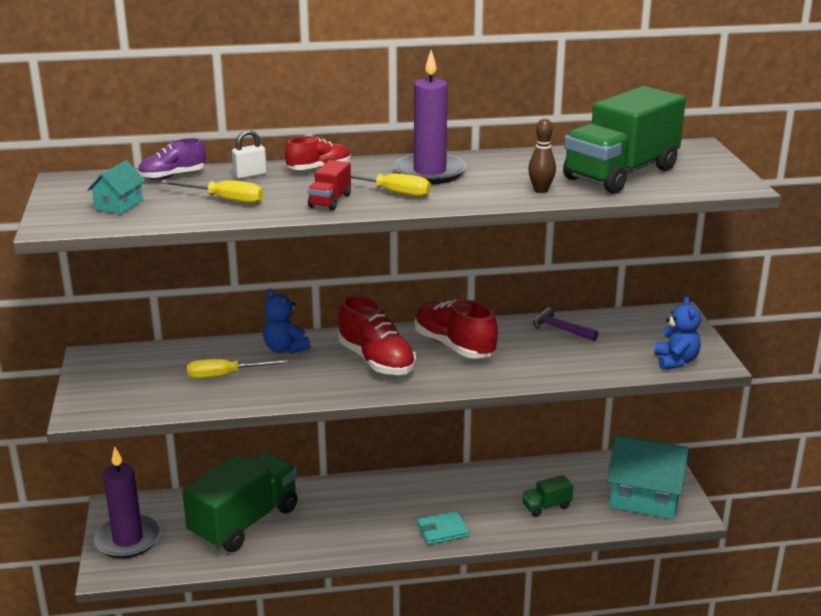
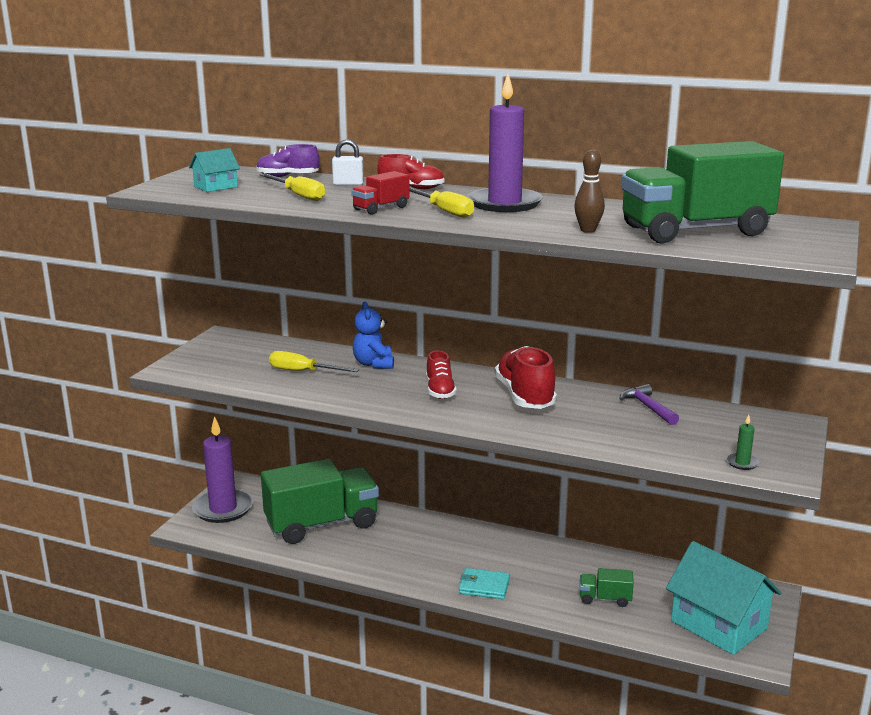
camera: 30 degrees right, 5 degrees down
red shoe [338,295,416,375] -> red shoe [426,350,457,399], size x0.60
blue teddy bear [654,297,701,370] -> green candle [726,414,760,470]

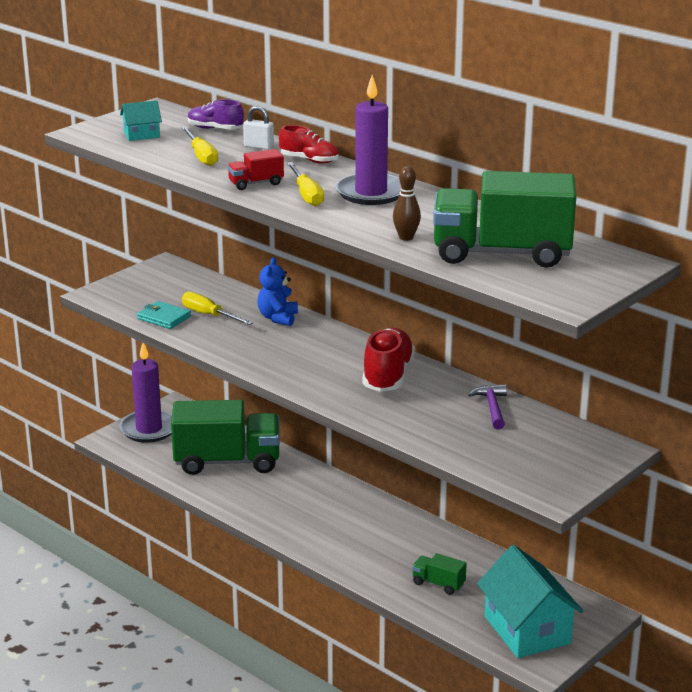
camera: 20 degrees right, 5 degrees up
red shoe [426,350,457,399] -> none
turquoise wallet [459,568,510,599] -> turquoise wallet moved to [137,301,191,329]
green candle [726,414,760,470] -> none

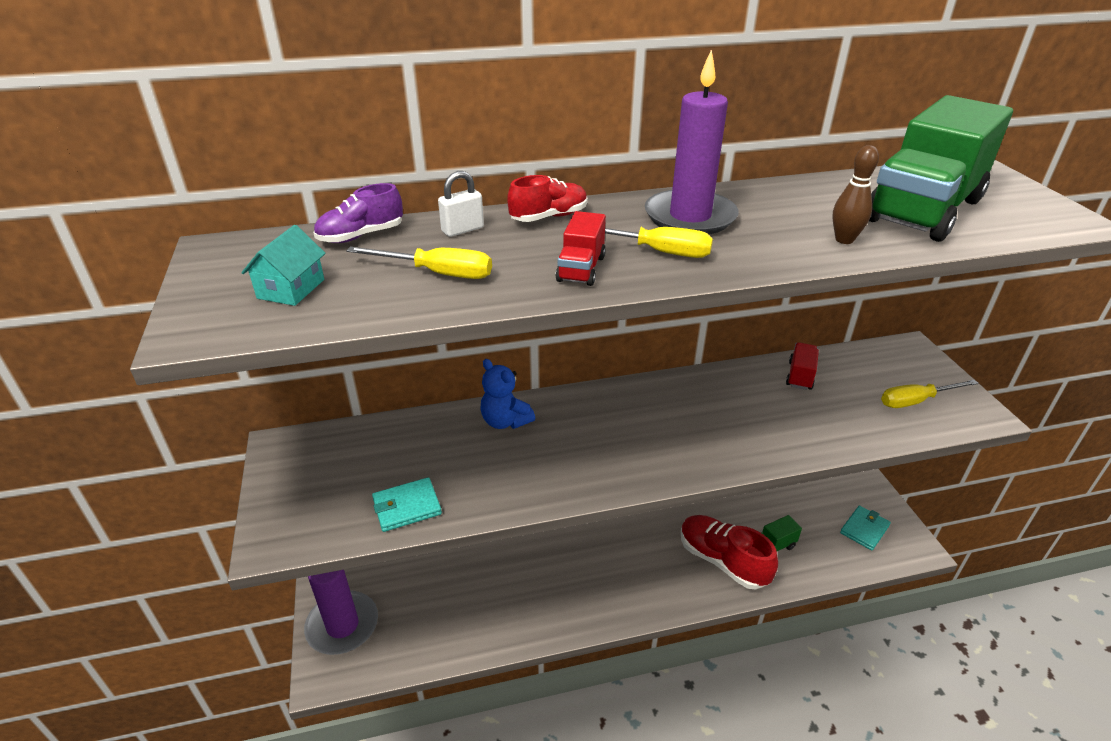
camera: 55 degrees left, 10 degrees up
green truck [171,400,280,475] -> none
yellow screwdriver [182,292,253,325] -> yellow screwdriver moved to [881,379,979,408]
red shoe [363,328,415,392] -> red shoe moved to [681,515,778,590]
purple hammer [468,384,507,430] -> red truck [786,342,819,390]
turquoise house [477,545,584,658] -> turquoise wallet [840,505,891,551]

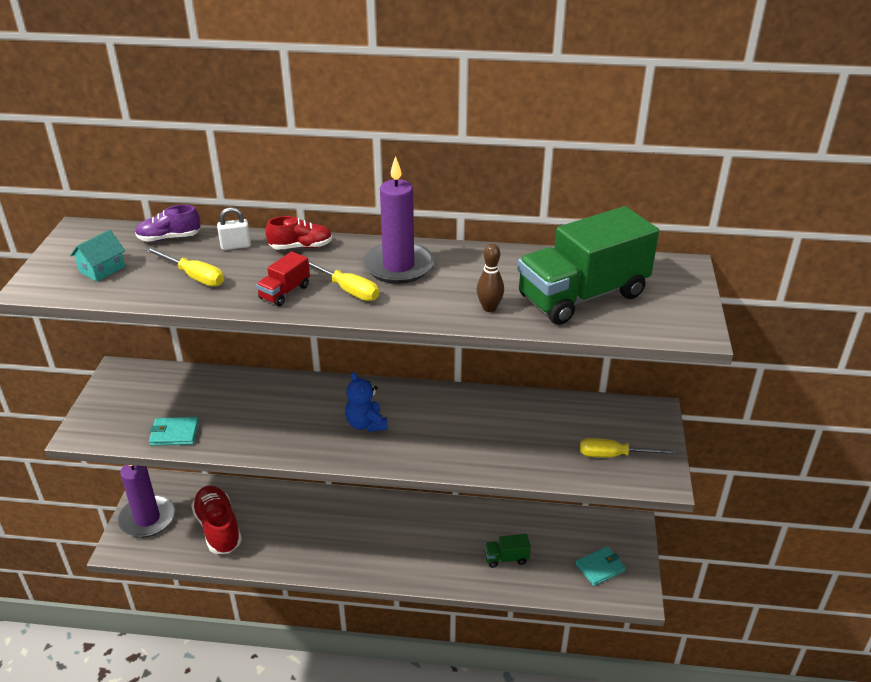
camera: 20 degrees right, 0 degrees up
blue teddy bear [480,359,535,429] -> blue teddy bear moved to [345,372,388,432]
red shoe [681,515,778,590] -> red shoe moved to [191,485,242,554]
red truck [786,342,819,390] -> none

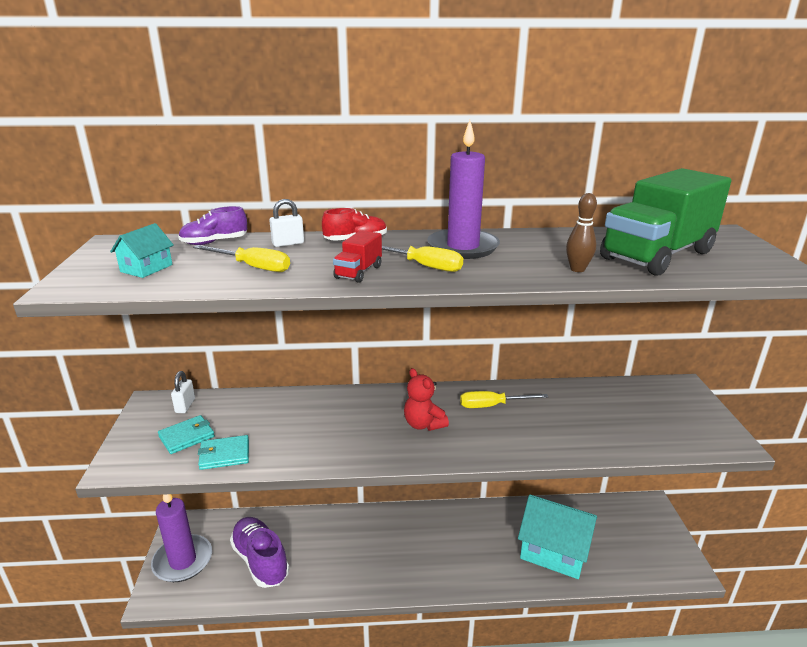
camera: 10 degrees left, 10 degrees down
red shoe [191,485,242,554] -> purple shoe [230,517,290,588]
blue teddy bear [345,372,388,432] -> red teddy bear [404,368,449,431]
green truck [484,534,531,568] -> turquoise house [518,494,597,579]
turquoise wallet [576,546,626,586] -> turquoise wallet moved to [158,415,215,454]
yellow screwdriver [580,438,677,457] -> yellow screwdriver moved to [460,391,548,408]
none -> white padlock [171,371,195,413]

